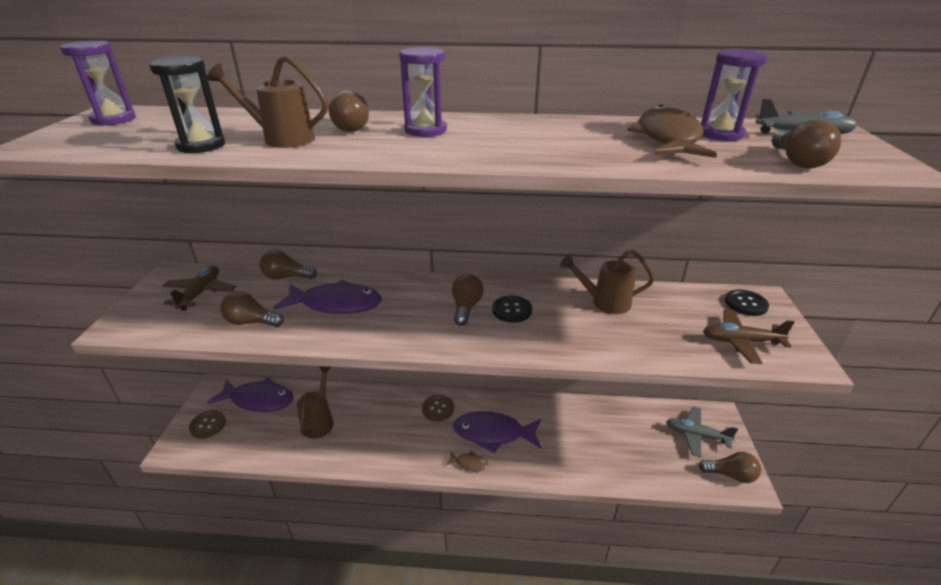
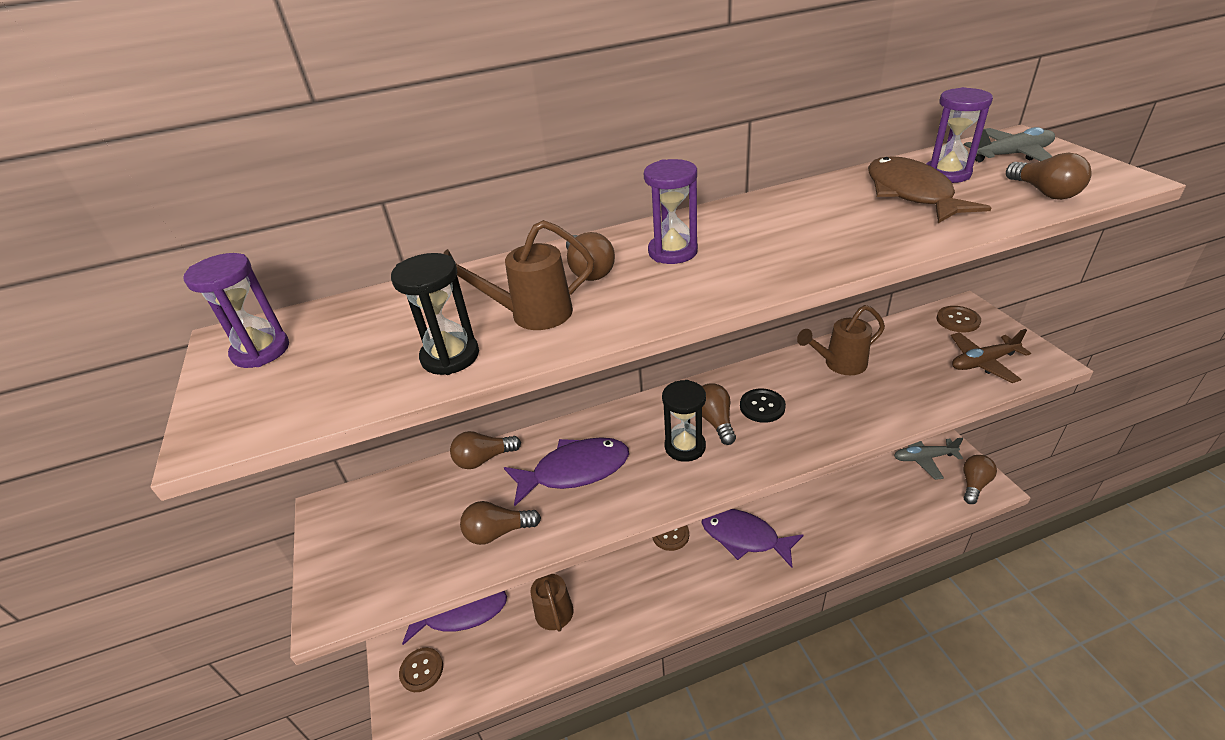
camera: 20 degrees left, 5 degrees up
brown plane [162,266,236,311] -> none
brown fish [446,451,489,471] -> none
purple fish [453,411,541,454] -> purple fish turned 45 degrees clockwise [701,509,804,568]
brown light bulb [699,452,761,483] -> brown light bulb turned 45 degrees counterclockwise [963,455,997,504]
black button [725,290,769,316] -> brown button [936,306,981,332]
none -> black hourglass [662,380,706,462]

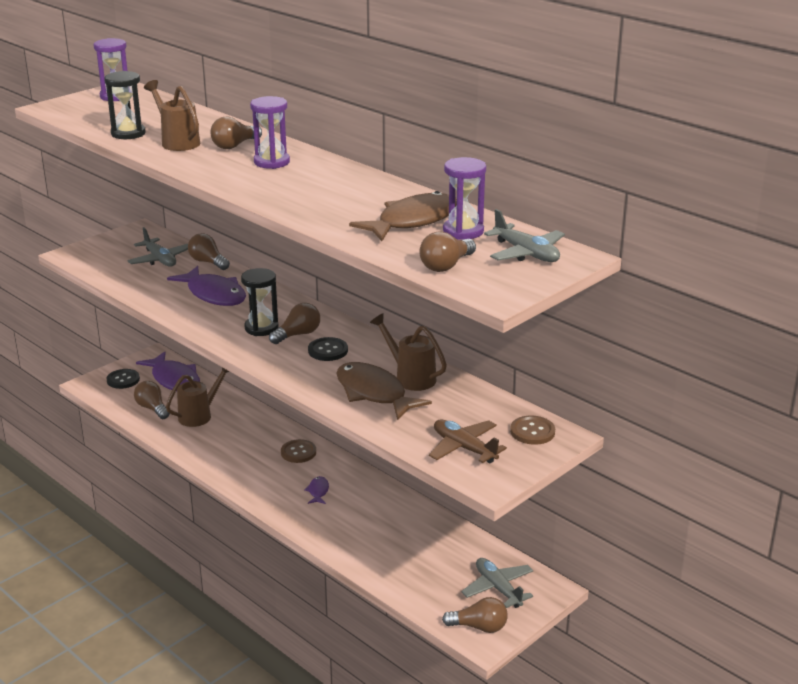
camera: 60 degrees right, 10 degrees down
brown button [399,648,443,692] -> black button [107,369,140,389]
brown light bulb [460,501,541,545] -> brown light bulb moved to [134,381,170,419]
purple fish [701,509,804,568] -> purple fish [304,476,329,504], size x0.45
none -> grey plane [127,227,188,267]
none -> brown fish [336,362,432,421]

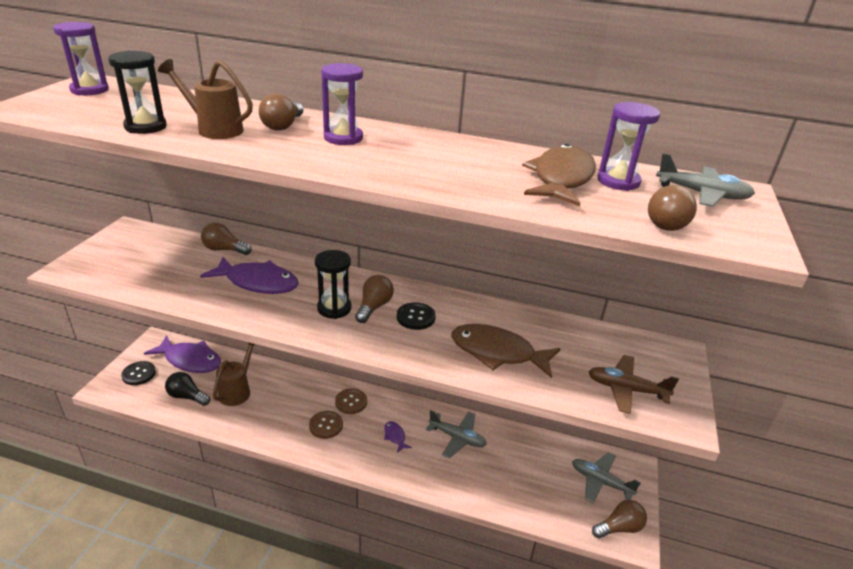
camera: 30 degrees left, 5 degrees up
grey plane [127,227,188,267] -> grey plane moved to [426,410,487,458]
brown light bulb [134,381,170,419] -> black light bulb [165,372,210,406]
brown watering can [370,313,447,391] -> none
brown button [510,416,555,445] -> brown button moved to [309,411,343,439]

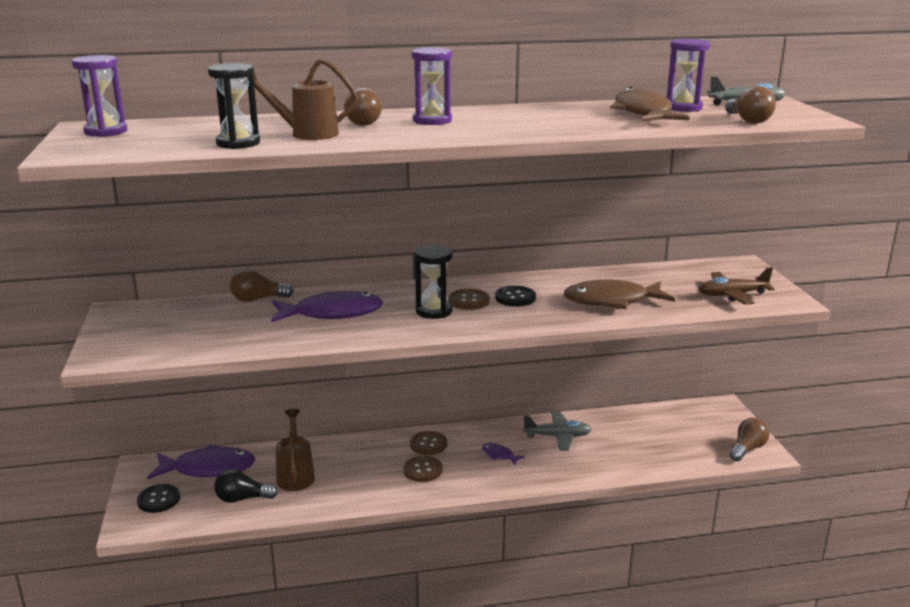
camera: 25 degrees left, 10 degrees down
brown light bulb [355,275,394,323] -> brown button [449,289,490,310]
grey plane [572,452,641,503] -> none

